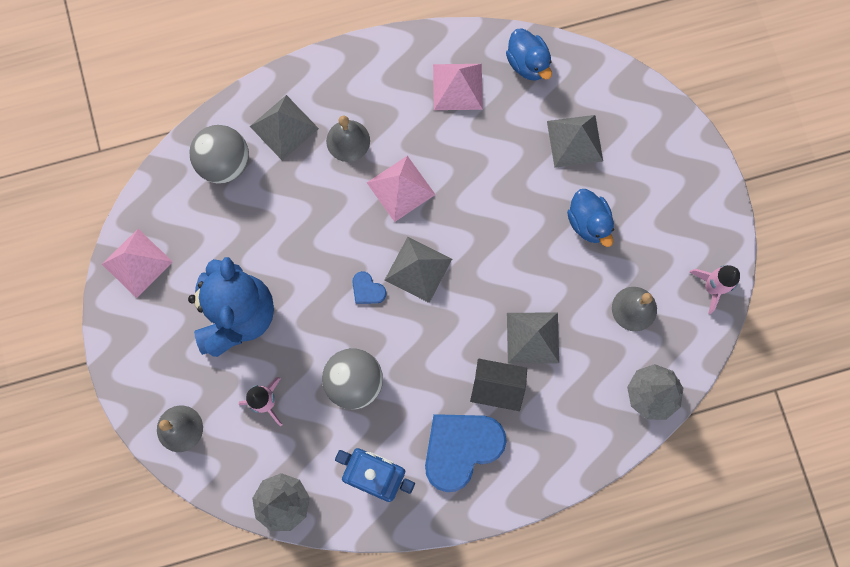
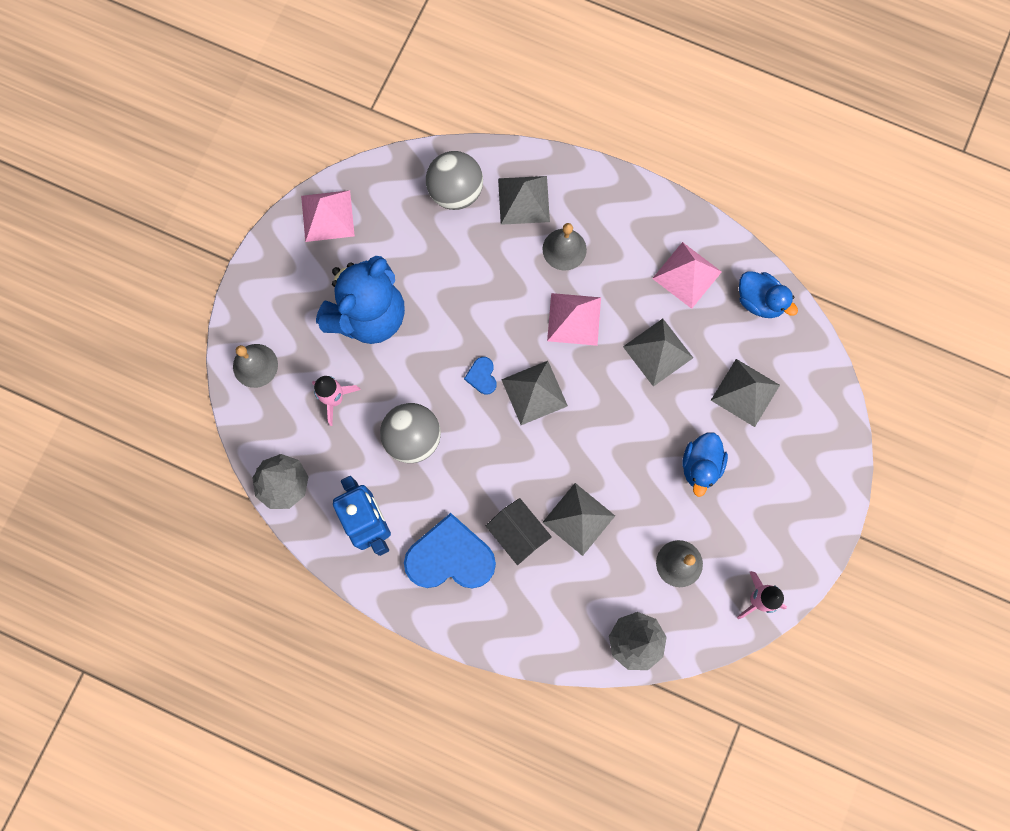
camera: 40 degrees right, 0 degrees up
blue duck [506,28,552,81] -> blue duck turned 60 degrees counterclockwise [739,271,798,318]
none -> grey pyramid [623,319,693,387]

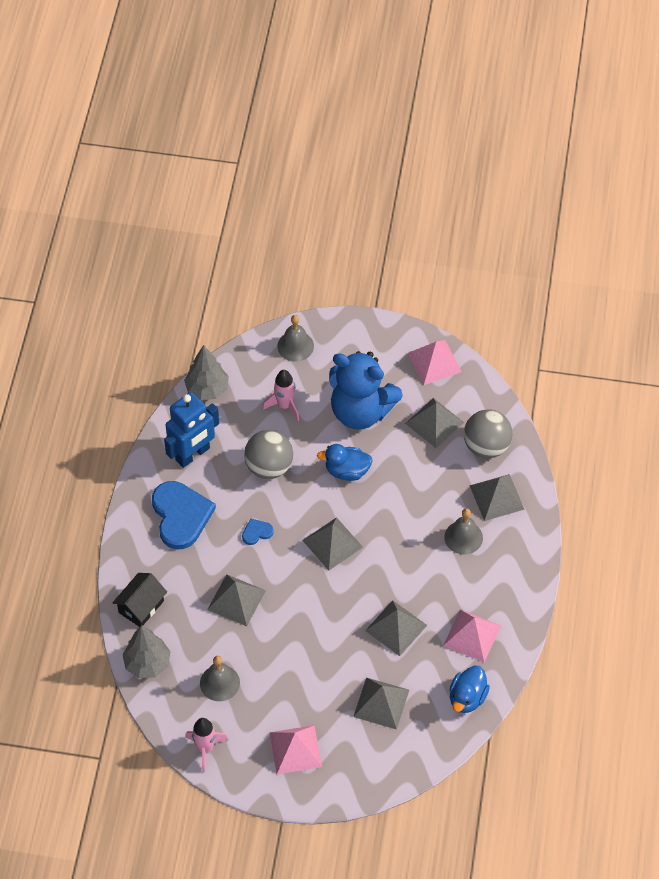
camera: 75 degrees right, 20 degrees down
blue heart [464,357,497,395] -> blue heart moved to [242,518,274,545]
black house [486,498,552,565] -> black house moved to [112,573,167,627]
pink pyramid [547,293,601,346] -> pink pyramid moved to [269,725,322,774]
blue duck [683,432,728,497] -> blue duck moved to [317,444,373,481]
none -> grey pyramid [405,398,464,448]

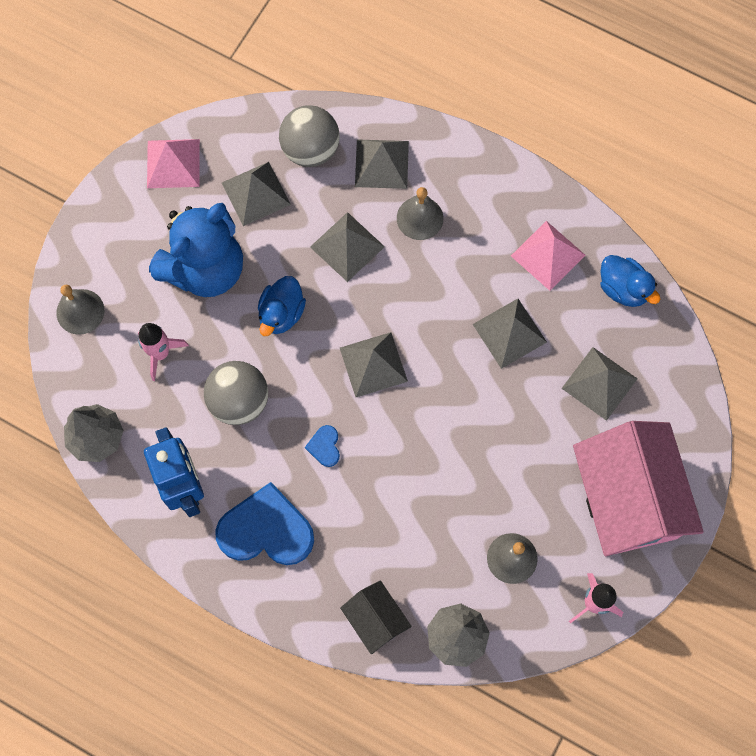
camera: 70 degrees left, 15 degrees up
grey pyramid [207,574,266,626] -> grey pyramid moved to [310,212,385,282]
pink pyramid [269,725,322,774] -> pink house [573,421,704,557]

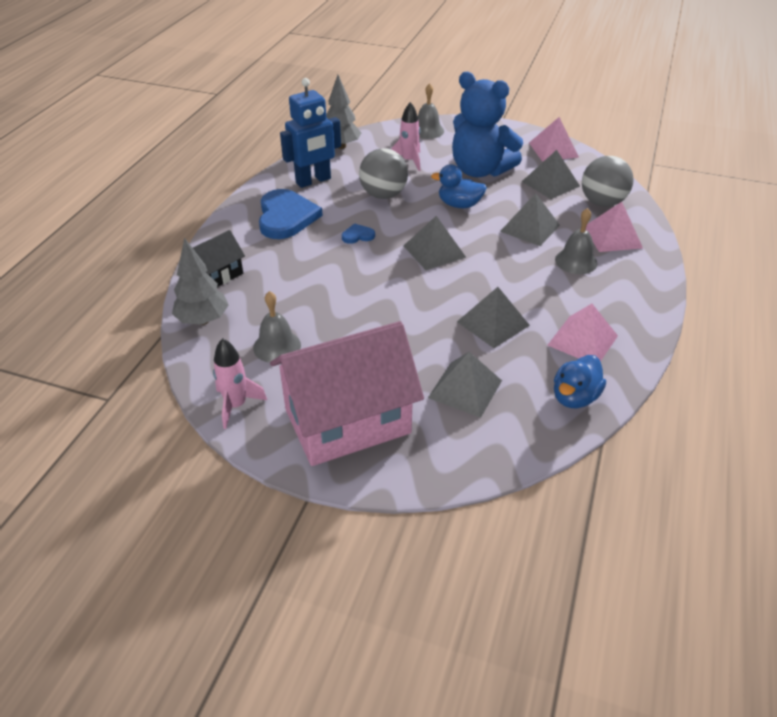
camera: 80 degrees right, 30 degrees down
grey pyramid [355,139,409,189] -> pink pyramid [586,202,643,252]

